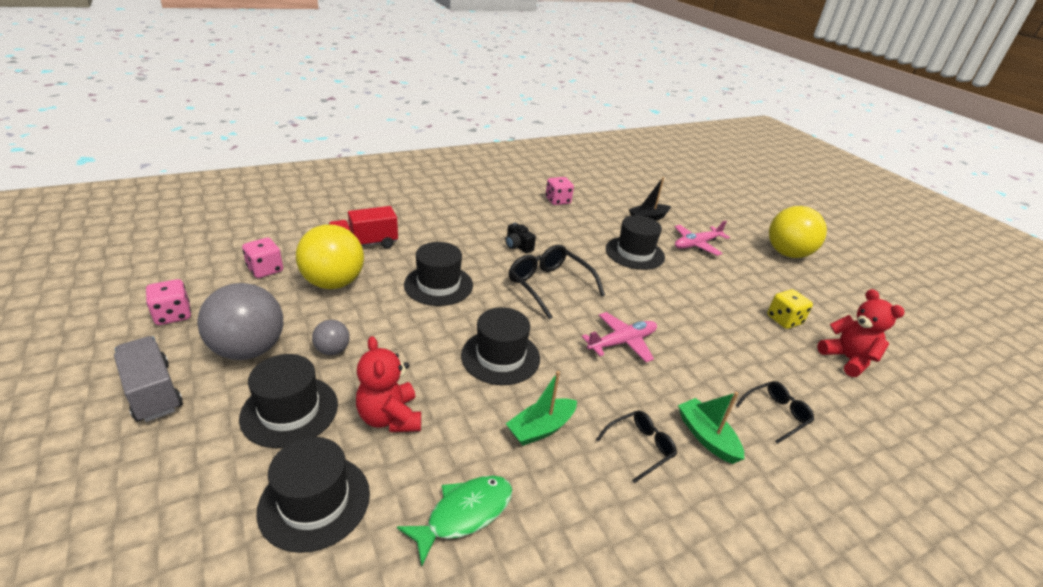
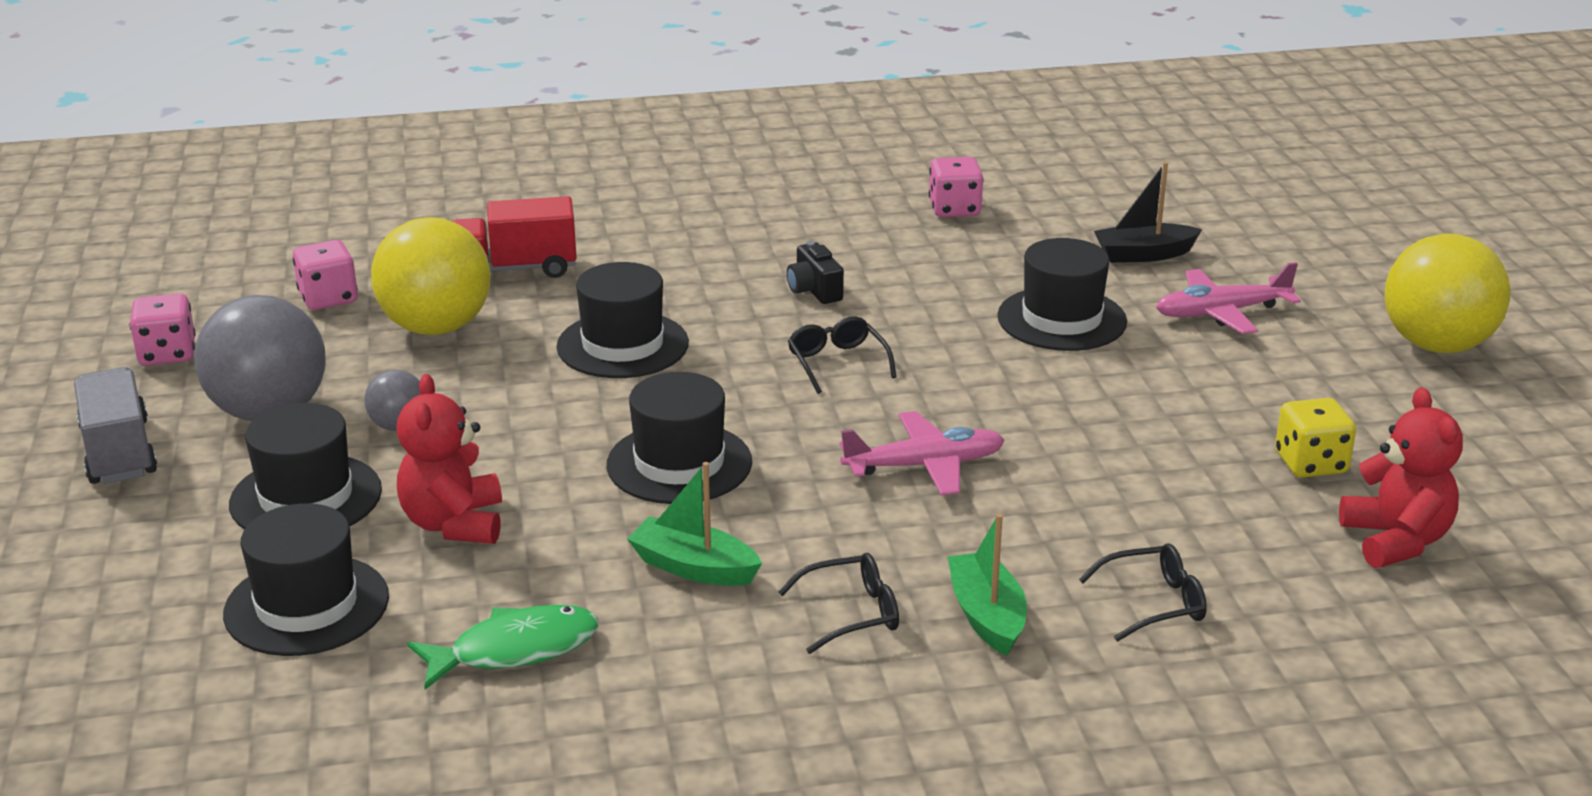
camera: 20 degrees right, 5 degrees down
green boat [506,371,577,446] -> green boat turned 45 degrees clockwise [627,462,762,586]
black glasses [509,245,605,320] -> black glasses [788,316,897,394], size x0.58

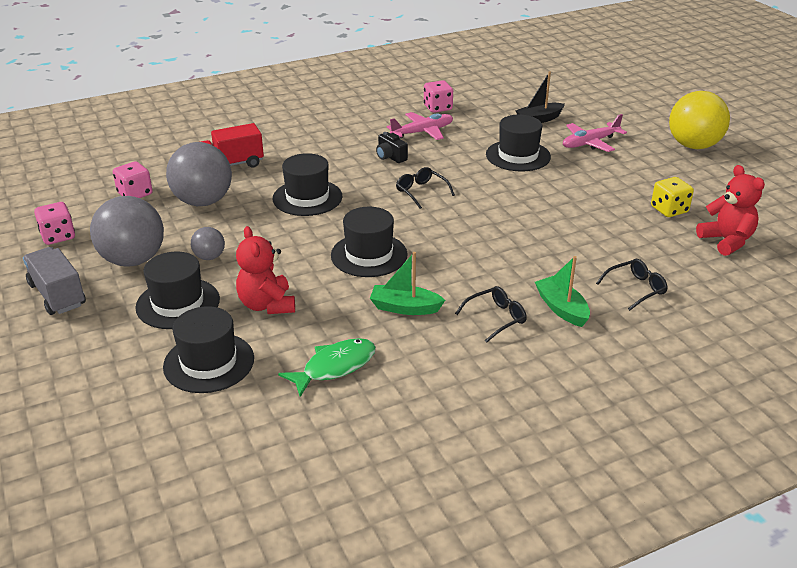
camera: 15 degrees left, 5 degrees up
yellow ball [371,217,491,335] -> grey ball [166,142,232,206]
pink plane [840,411,1005,496] -> pink plane moved to [387,112,453,140]

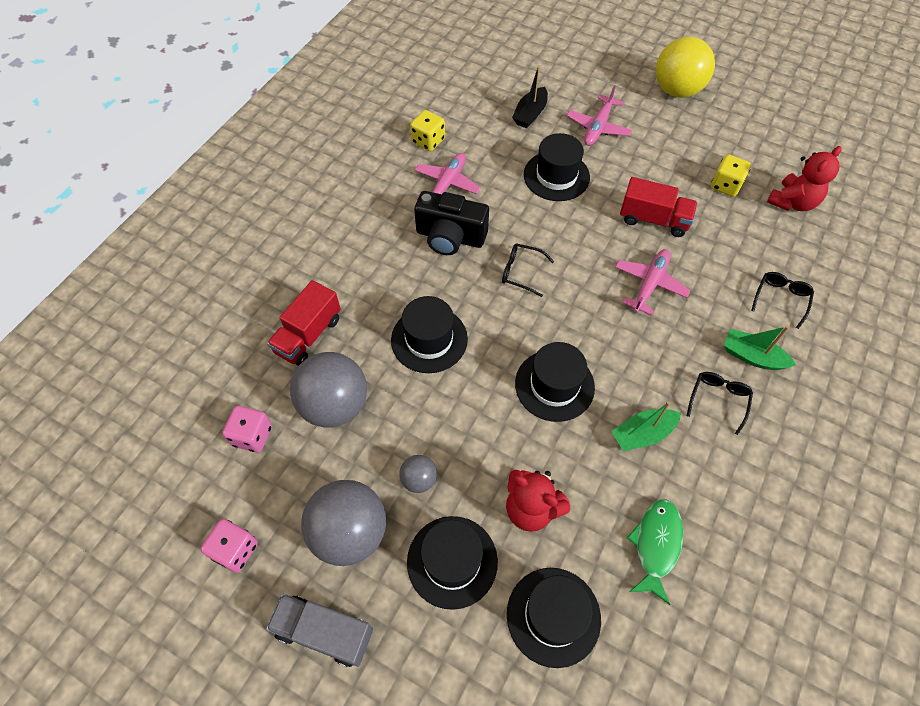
camera: 35 degrees left, 25 degrees up
black camera [376,132,408,163] -> black camera [414,191,489,255], size x1.91
pink dice [424,80,453,113] -> yellow dice [410,110,445,151]
red teddy bear [696,165,765,256] -> red teddy bear turned 105 degrees clockwise [767,146,842,211]
none -> pink plane [615,249,691,316]
none -> red truck [620,177,698,237]

